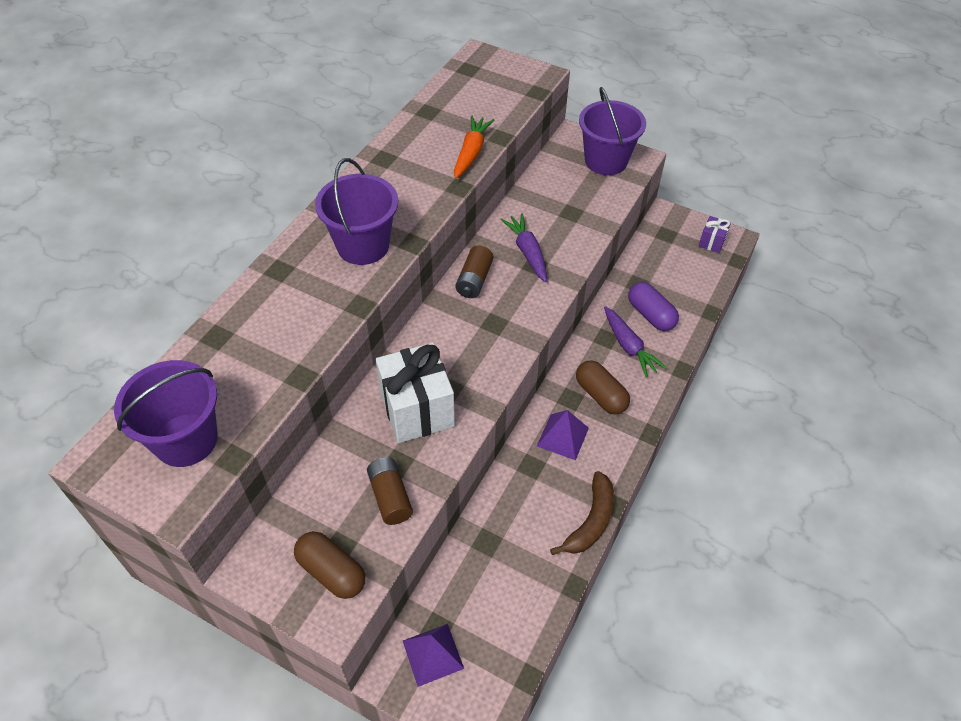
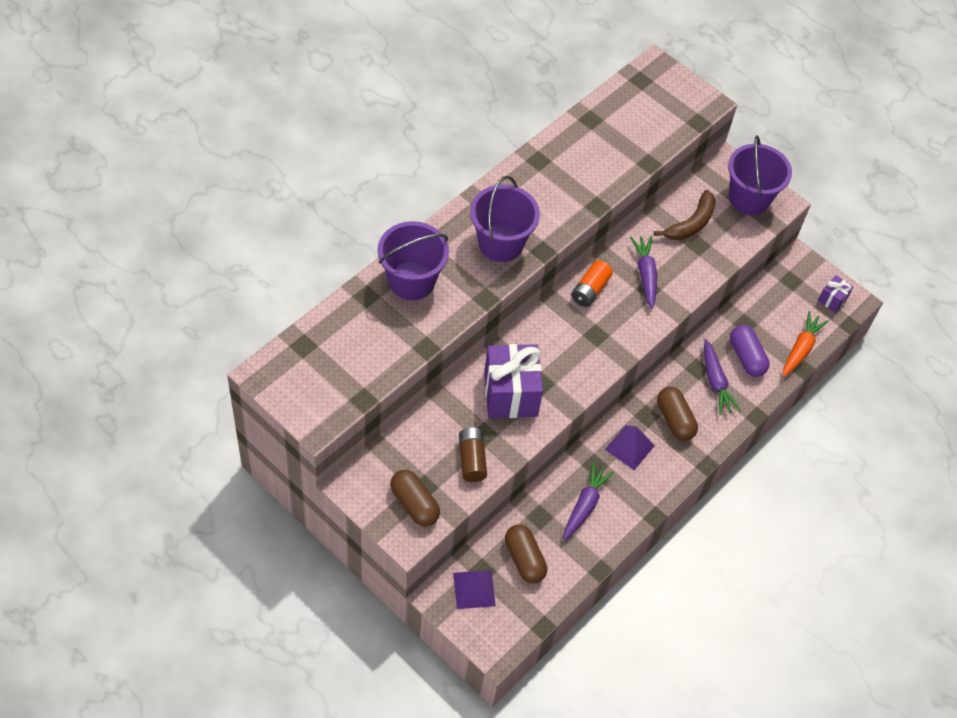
camera: 10 degrees right, 5 degrees up
purple bucket [114,360,218,467] -> purple bucket moved to [377,221,449,300]
white gift [375,343,455,443] -> purple gift [484,344,543,418]
orange carrot [454,115,495,179] -> orange carrot moved to [783,311,829,377]
brown battery [455,246,493,298] -> orange battery [571,260,613,307]
brown banana [550,471,614,555] -> brown banana moved to [654,190,716,240]
none -> brown capsule [505,524,547,584]
none -> purple carrot [564,462,614,540]

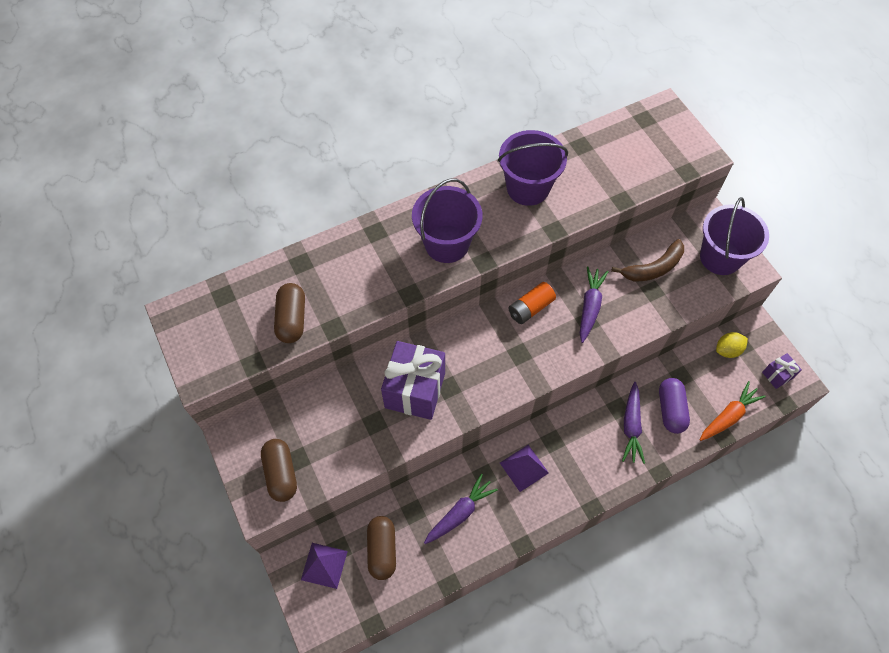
camera: 25 degrees right, 5 degrees up
purple bucket [377,221,449,300] -> purple bucket moved to [498,130,568,206]
brown battery [459,428,487,482] -> none
brown capsule [657,387,698,441] -> brown capsule moved to [274,283,305,343]
none -> yellow lemon [716,332,748,358]

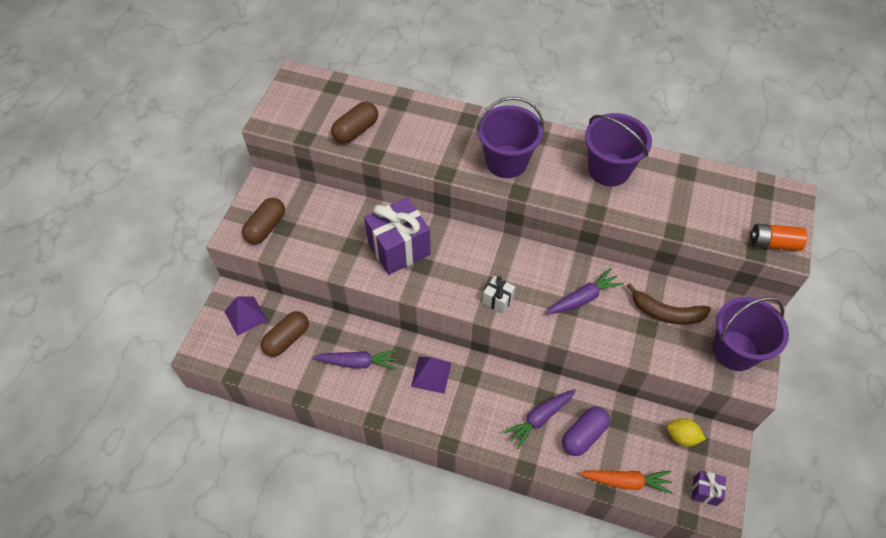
camera: 45 degrees right, 5 degrees down
orange battery [508,282,556,324] -> orange battery moved to [750,224,807,251]
none -> white gift [482,276,515,314]

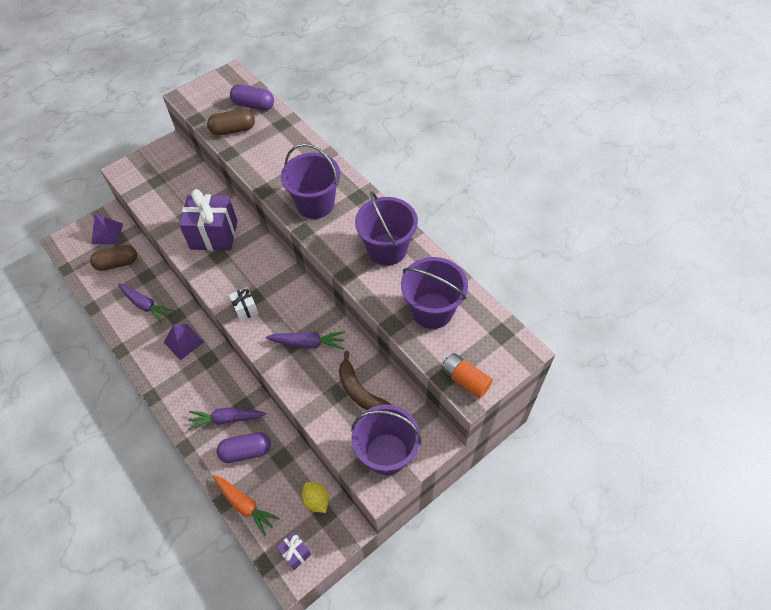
camera: 35 degrees right, 0 degrees up
brown capsule [242,198,285,244] -> none
none -> purple capsule [230,85,274,111]
none -> purple bucket [401,257,468,329]

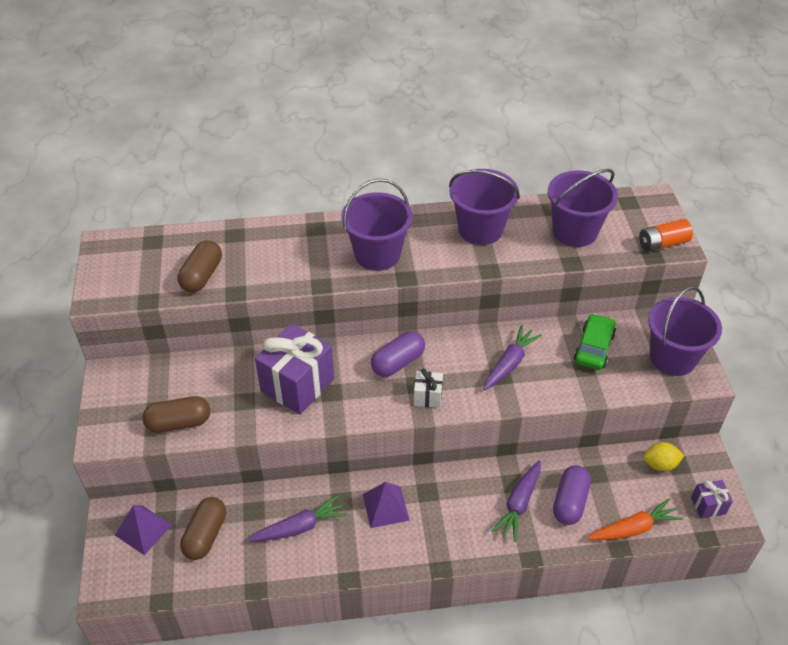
camera: 60 degrees left, 10 degrees down
purple capsule [230,85,274,111] -> purple capsule moved to [371,331,425,377]
brown banana [339,351,392,410] -> green car [574,313,616,370]
none -> brown capsule [142,396,210,433]

